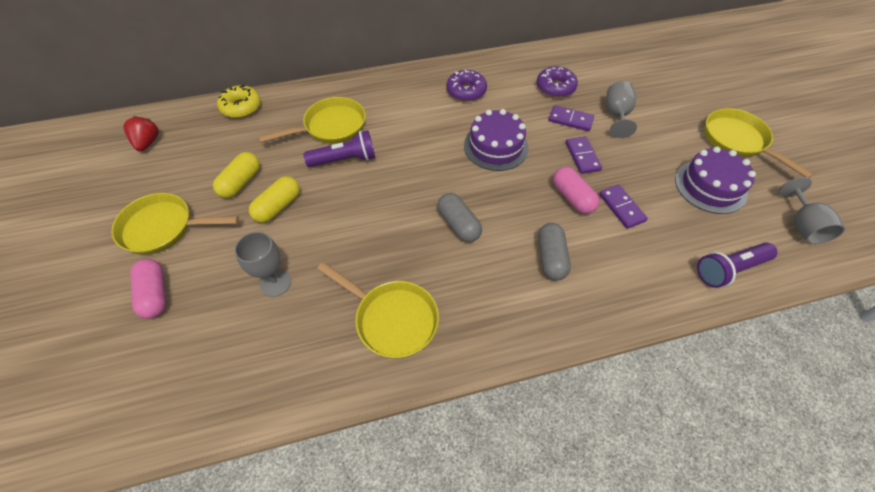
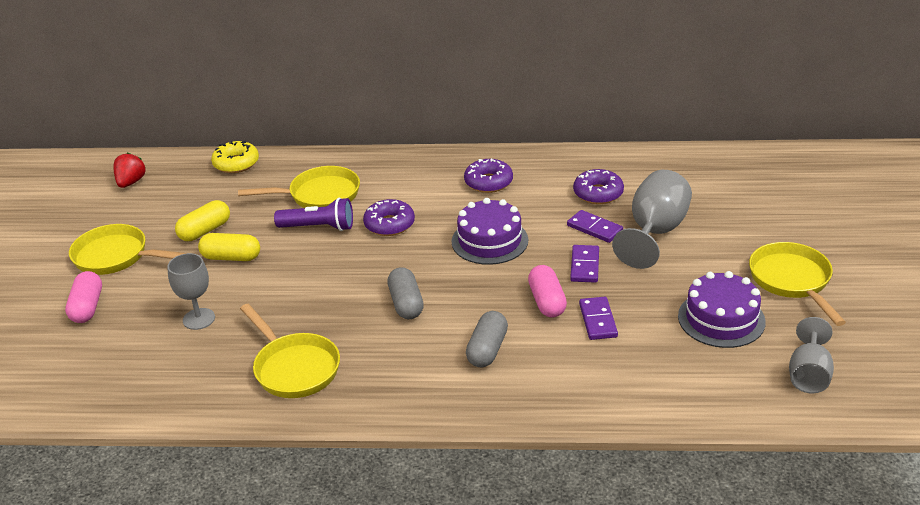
camera: 20 degrees right, 20 degrees down
yellow capsule [249,176,300,223] -> yellow capsule turned 45 degrees clockwise [198,233,260,261]
grey goblet [606,81,637,138] -> grey goblet [612,170,692,269], size x1.55
purple flashlight [697,242,778,288] -> none
none -> purple donut [363,199,415,236]

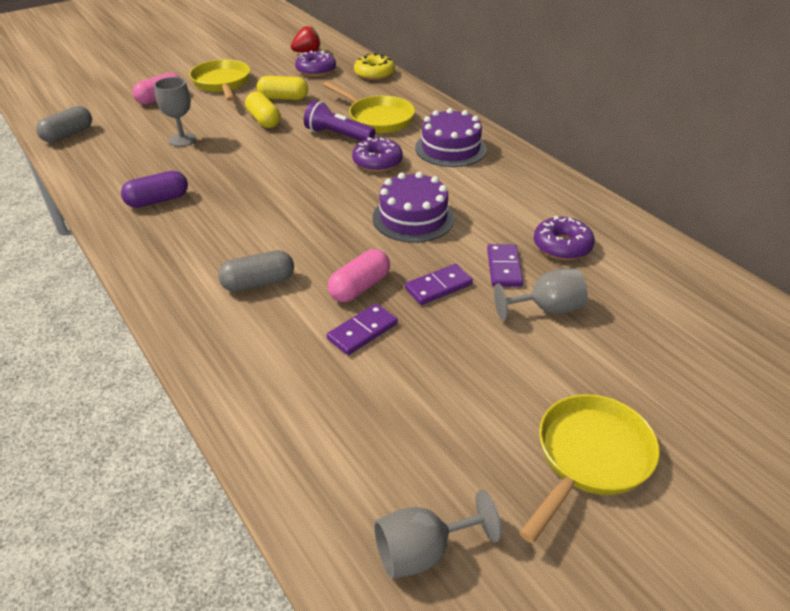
camera: 50 degrees right, 5 degrees up
yellow pan [240,304,340,398] -> purple capsule [121,171,188,208]
purple flashlight [274,198,353,231] -> purple flashlight turned 150 degrees clockwise [304,100,375,141]
grey capsule [387,267,424,319] -> grey capsule moved to [36,106,92,143]
purple donut [464,158,513,193] -> purple donut moved to [295,51,336,77]
grey goblet [612,170,692,269] -> grey goblet [494,268,588,321], size x0.65
purple cake [678,271,766,348] -> purple cake moved to [415,108,487,167]

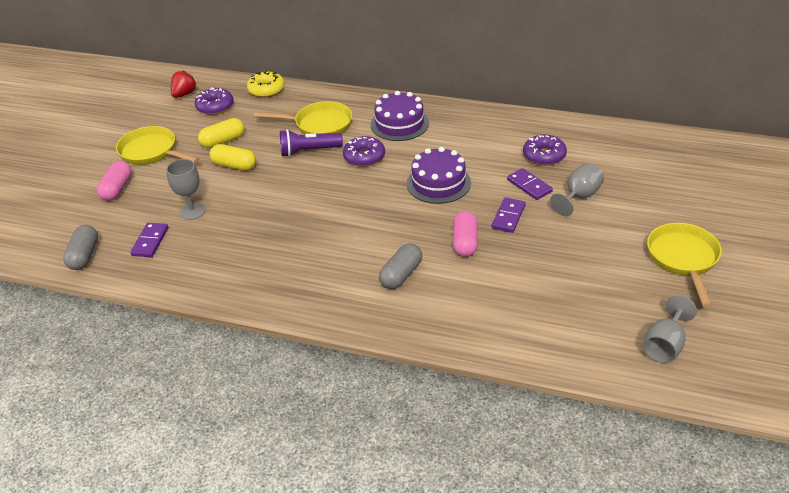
camera: 35 degrees left, 0 degrees up
purple capsule [121,171,188,208] -> none
purple domino [327,303,398,355] -> purple domino moved to [130,223,169,257]

